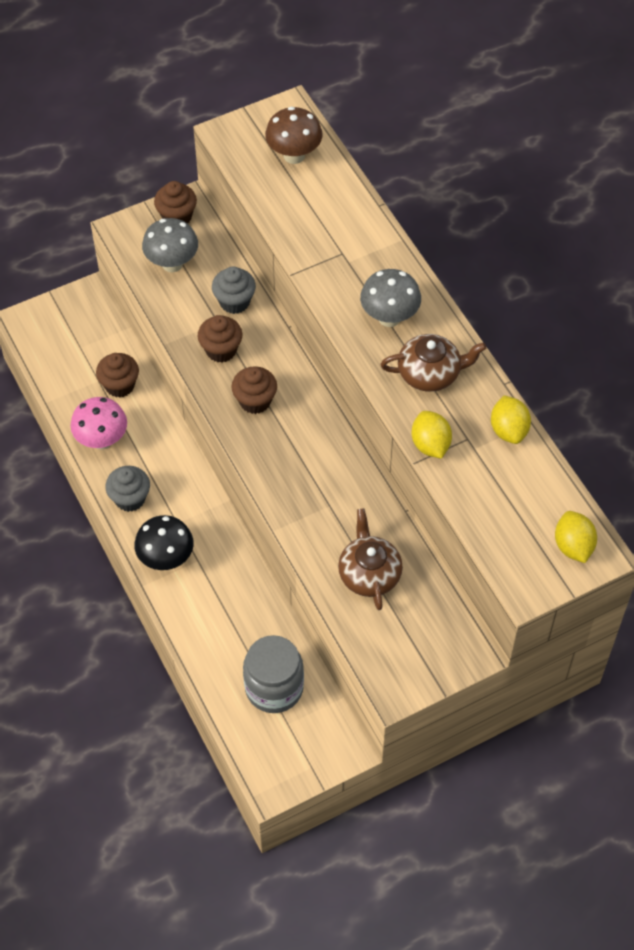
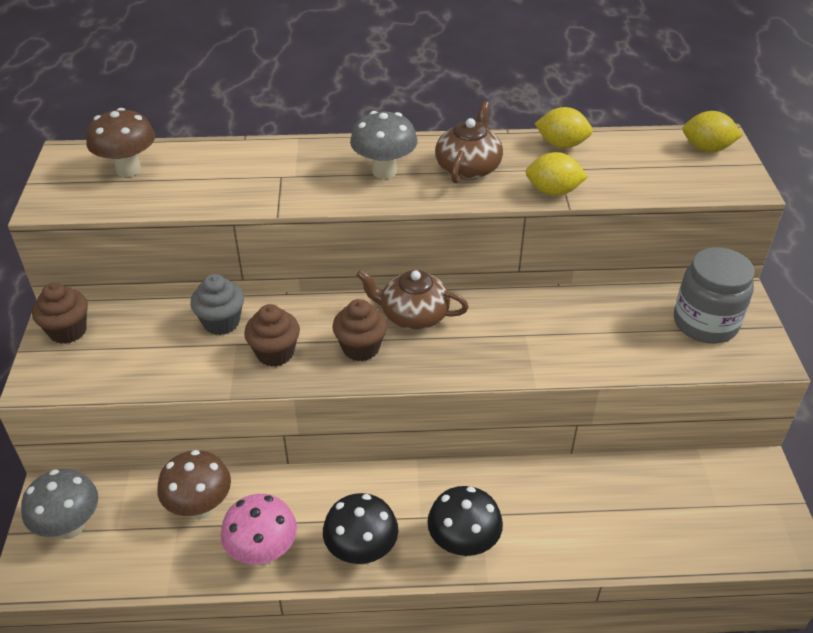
camera: 65 degrees left, 15 degrees down
brown cupcake [96,353,139,398] -> brown mushroom [157,450,231,519]
grey cupcake [105,466,150,512] -> black mushroom [323,493,398,565]
grey mushroom [142,218,198,272] -> grey mushroom moved to [21,469,98,539]
grey jar [243,635,304,713] -> grey jar moved to [674,247,755,343]
brown teapot [338,508,403,610] -> brown teapot moved to [356,269,469,330]

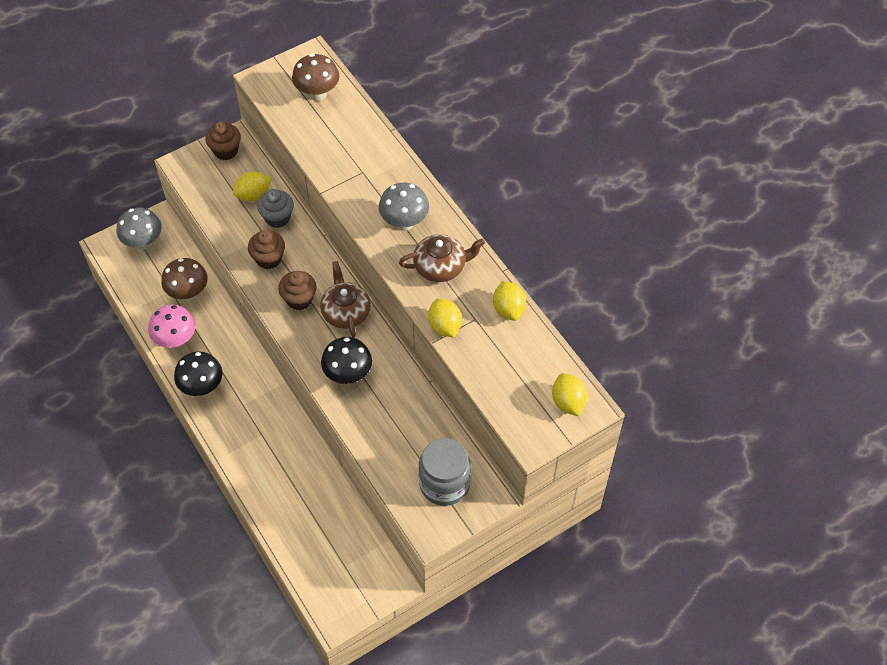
camera: 60 degrees right, 15 degrees up
black mushroom [427,486,503,557] -> black mushroom moved to [321,337,372,384]
none -> yellow lemon [233,172,272,202]

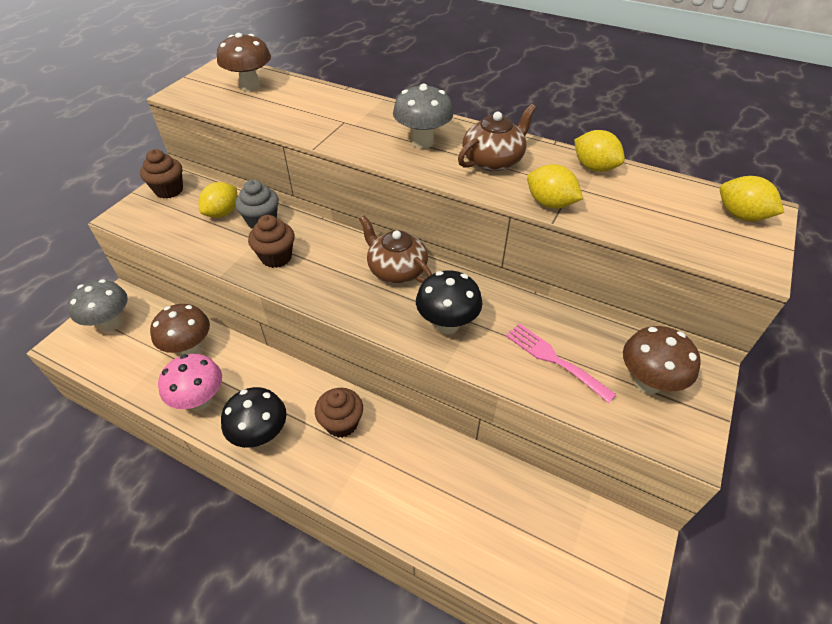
camera: 30 degrees left, 10 degrees down
brown cupcake [278,271,316,310] -> brown cupcake moved to [315,388,363,438]
grey jar [418,438,471,506] -> brown mushroom [623,326,701,394]
none -> pink fork [506,323,617,403]

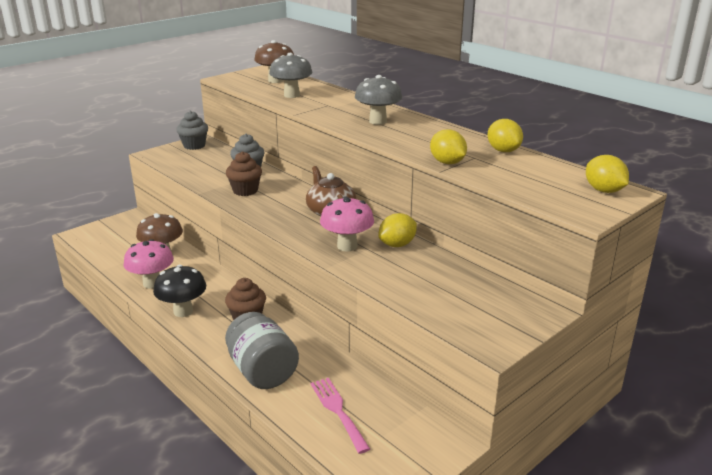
camera: 20 degrees right, 20 degrees down
grey mushroom [68,279,128,331] -> grey mushroom moved to [269,53,312,98]
brown cupcake [140,149,183,199] -> grey cupcake [176,111,208,150]
yellow lemon [198,182,237,218] -> yellow lemon moved to [378,213,417,247]
black mushroom [416,270,482,334] -> pink mushroom [320,197,374,252]
brown teapot [458,104,536,171] -> none
pink fork [506,323,617,403] -> pink fork moved to [311,378,370,454]
brown mushroom [623,326,701,394] -> none
none -> grey jar [225,312,299,389]

